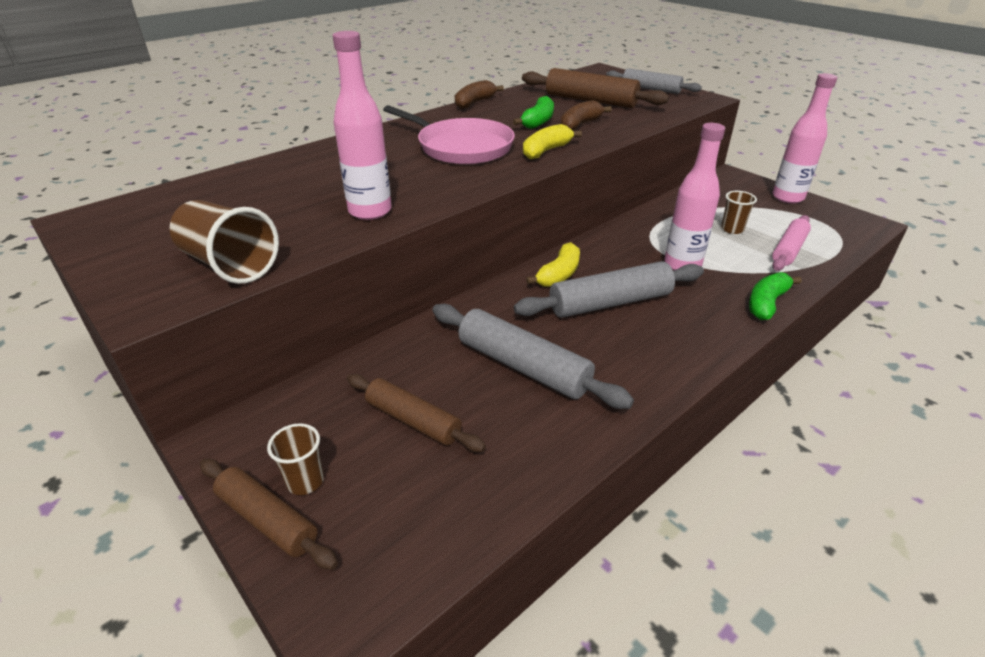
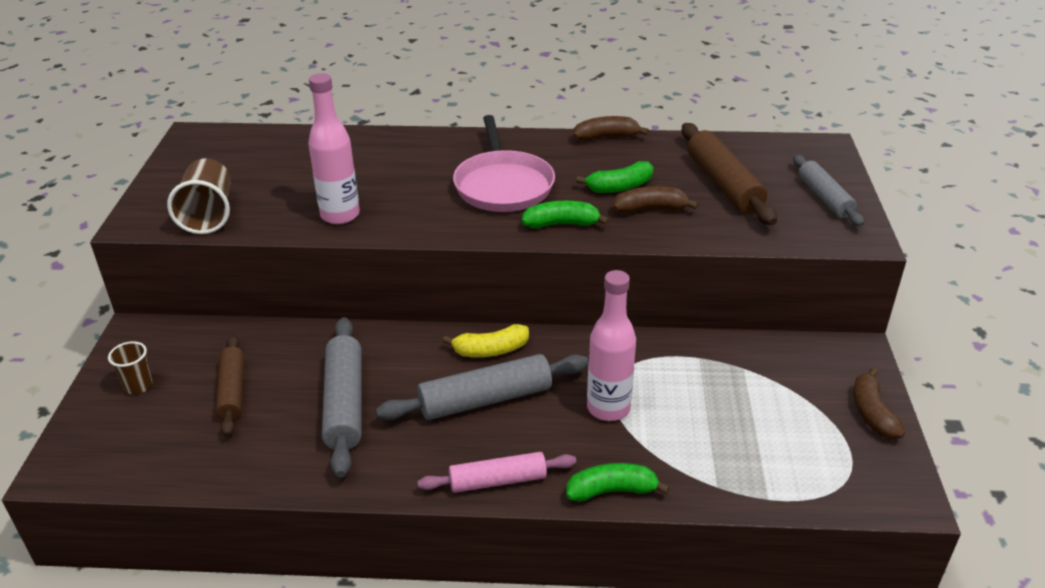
camera: 45 degrees right, 0 degrees up
brown rolling pin [200,459,338,570] -> none
grey rolling pin [514,261,704,318] -> grey rolling pin turned 45 degrees counterclockwise [376,354,589,420]
yellow banana [523,124,582,159] -> green banana [522,201,609,229]
brown cup [721,191,757,234] -> none
pink bottle [772,73,837,204] -> brown banana [853,368,905,439]
pink rolling pin [772,215,811,271] -> pink rolling pin moved to [417,452,576,493]

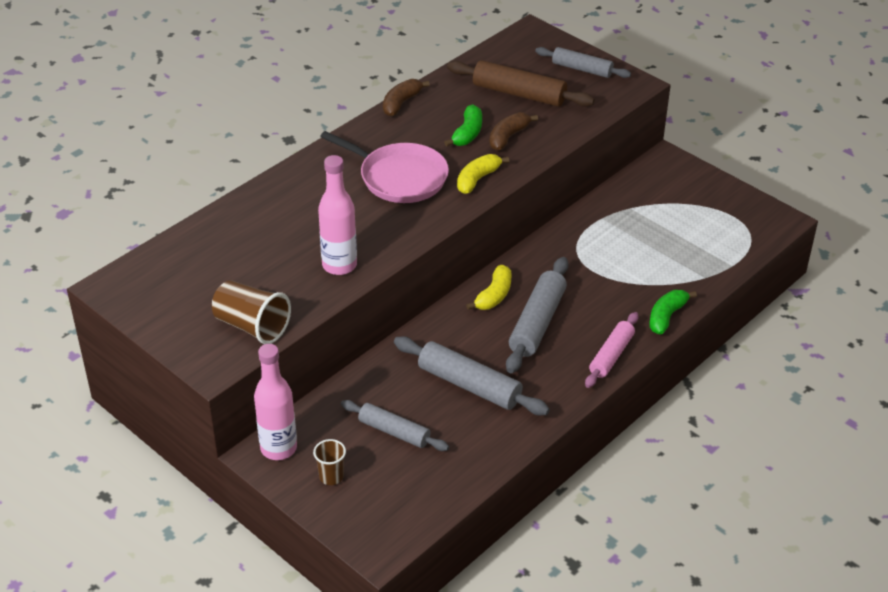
camera: 50 degrees left, 5 degrees up
brown rolling pin [216,335,244,437] -> grey rolling pin [341,400,449,451]
green banana [522,201,609,229] -> yellow banana [457,154,509,194]
pink bottle [587,270,636,421] -> pink bottle moved to [254,344,297,460]
brown banana [853,368,905,439] -> none

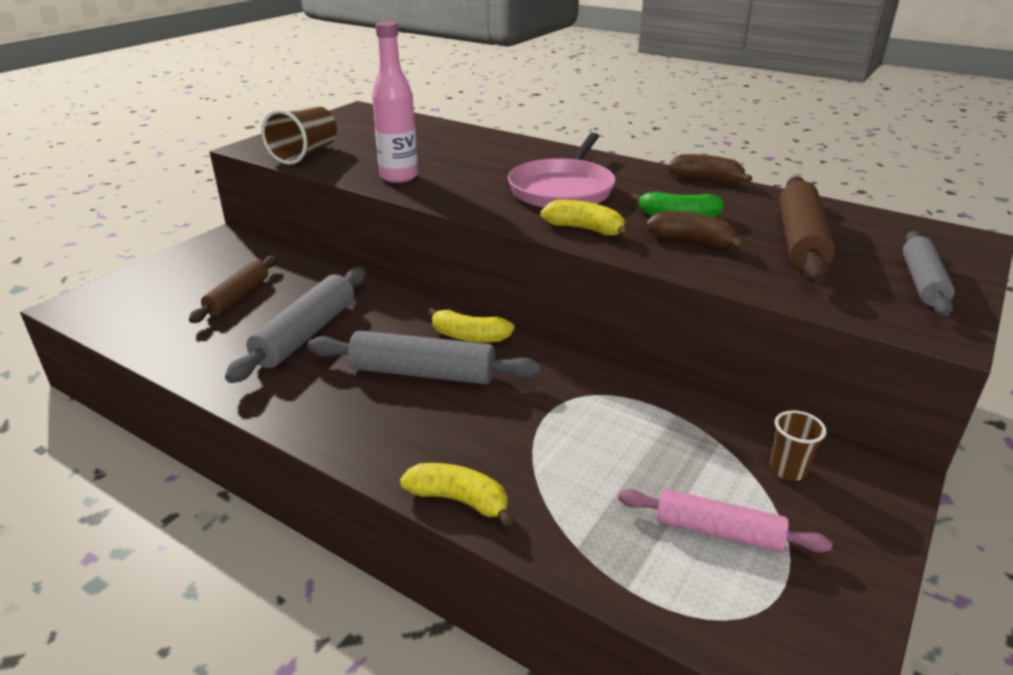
camera: 80 degrees right, 10 degrees down
pink bottle [254,344,297,460] -> none
brown cup [313,439,346,485] -> brown cup moved to [770,410,826,481]
grey rolling pin [341,400,449,451] -> brown rolling pin [189,256,277,323]
pink rolling pin [585,312,639,388] -> pink rolling pin moved to [618,489,832,553]
green banana [649,290,697,335] -> yellow banana [400,463,513,526]

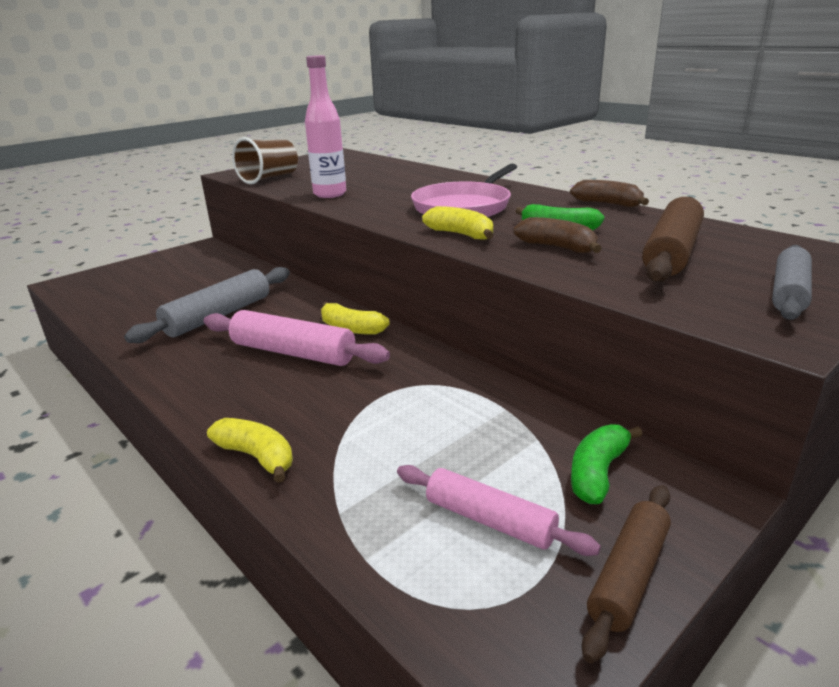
camera: 15 degrees right, 5 degrees down
brown rolling pin [189,256,277,323] -> brown rolling pin moved to [582,485,671,663]
grey rolling pin [307,330,541,384] -> pink rolling pin [204,310,390,366]
brown cup [770,410,826,481] -> green banana [571,424,643,504]

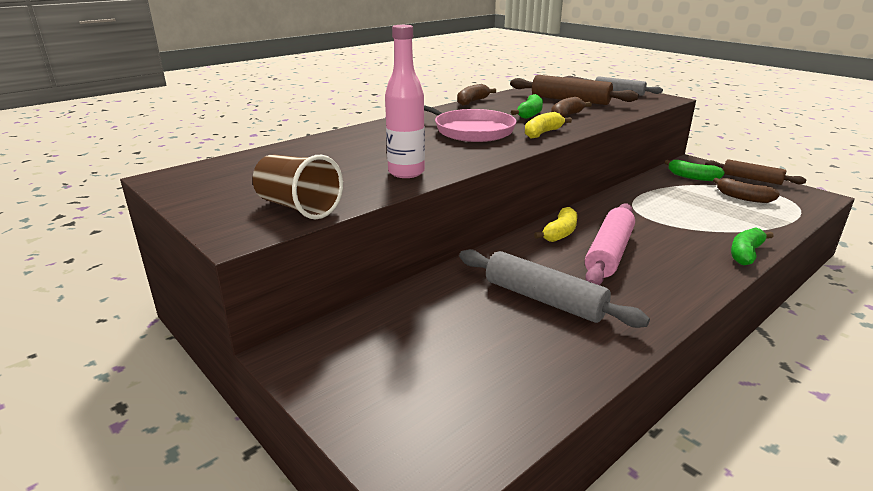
camera: 90 degrees left, 0 degrees up
yellow banana [207,418,293,483] -> green banana [731,227,774,265]
pink rolling pin [397,465,601,556] -> brown banana [713,178,780,203]

